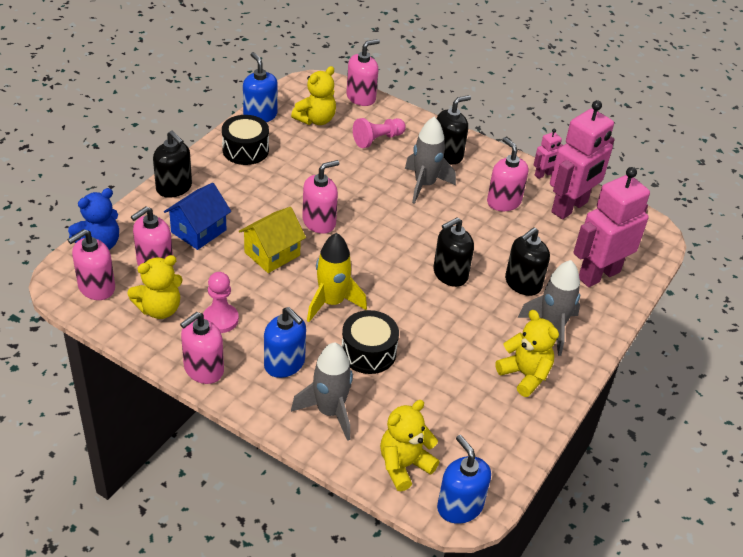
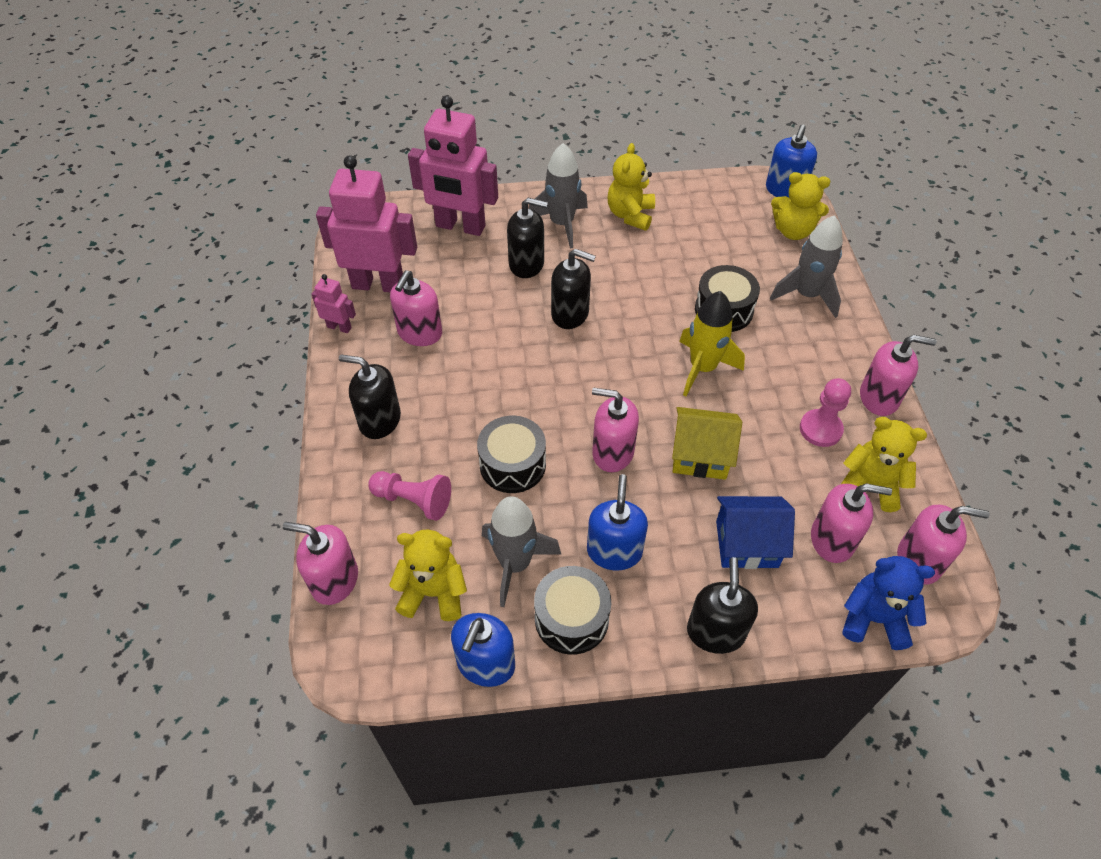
camera: 125 degrees left, 10 degrees up
blue soap dispenser [264,307,306,378] -> blue soap dispenser moved to [587,474,648,570]
grey rocket [405,117,456,204] -> grey rocket moved to [482,496,561,607]
none -> black drum [477,415,546,493]

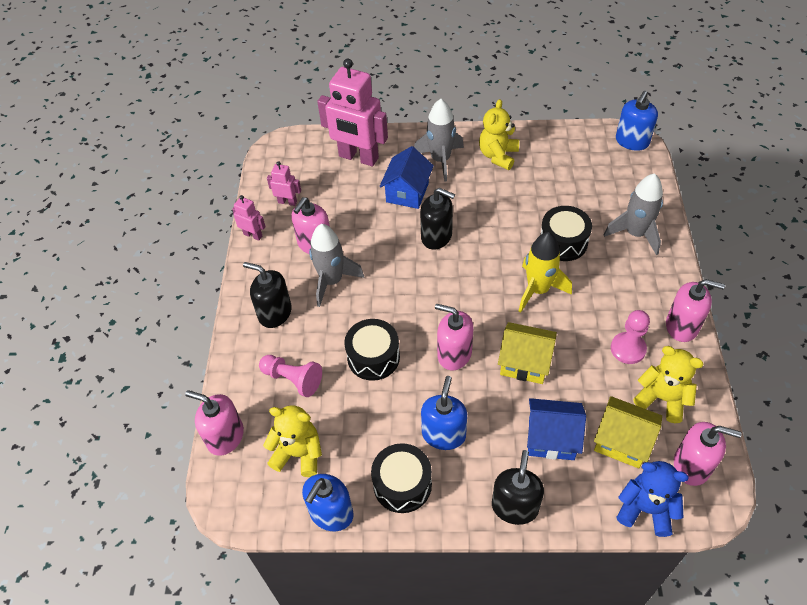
camera: 10 degrees right, 0 degrees up
pink robot [316,155,417,292] -> pink robot [267,161,301,206], size x0.46
grey rocket [482,496,561,607] -> grey rocket moved to [309,224,365,307]
black soap dispenser [507,198,548,278] -> blue house [380,146,434,209]
yellow teddy bear [771,172,830,240] -> none
pink soap dispenser [811,484,892,563] -> yellow house [594,396,662,468]

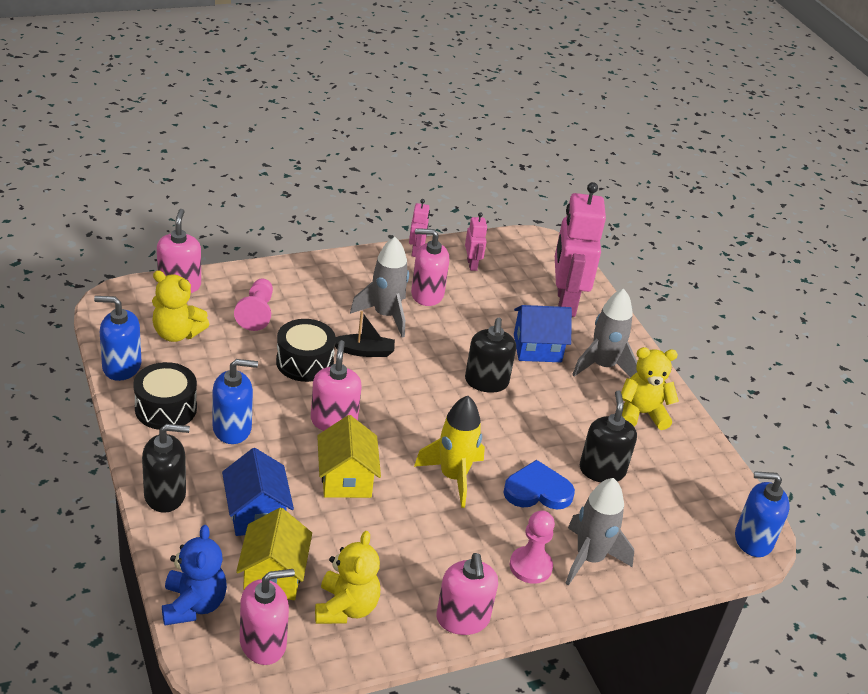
camera: 60 degrees right, 15 degrees down
black soap dispenser [243,262,292,328] -> black soap dispenser moved to [580,390,637,482]
yellow teddy bear [263,405,322,477] -> yellow teddy bear turned 120 degrees clockwise [152,270,209,342]
black drum [540,206,592,261] -> blue heart [503,460,575,509]
pink pawn [611,310,650,364] -> pink pawn moved to [509,511,555,584]
pink soap dispenser [674,422,742,486] -> pink soap dispenser turned 105 degrees counterclockwise [240,569,295,665]
none -> black boat [335,311,395,357]

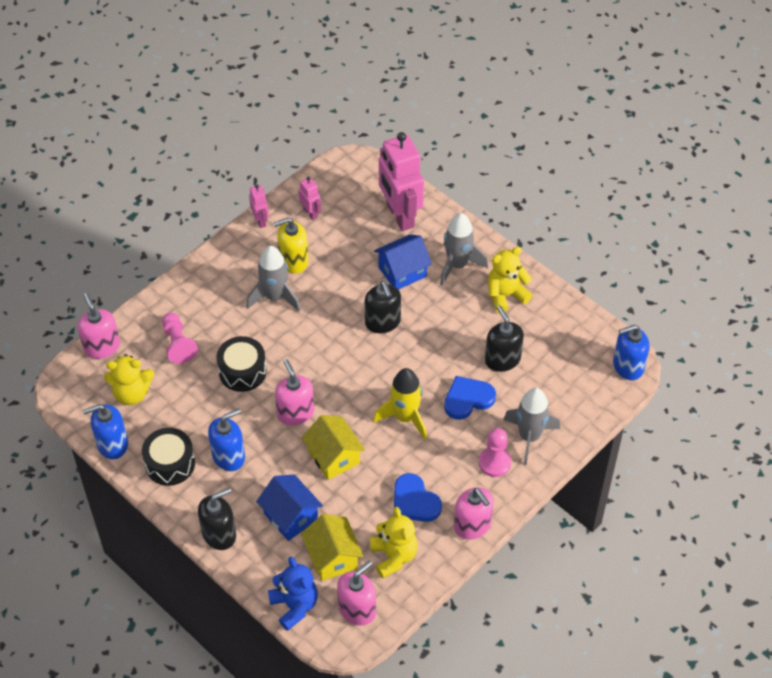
camera: 20 degrees left, 15 degrees up
black boat [335,311,395,357] -> none
pink soap dispenser [411,228,449,306] -> yellow soap dispenser [273,217,309,274]
none -> blue heart [394,473,442,522]

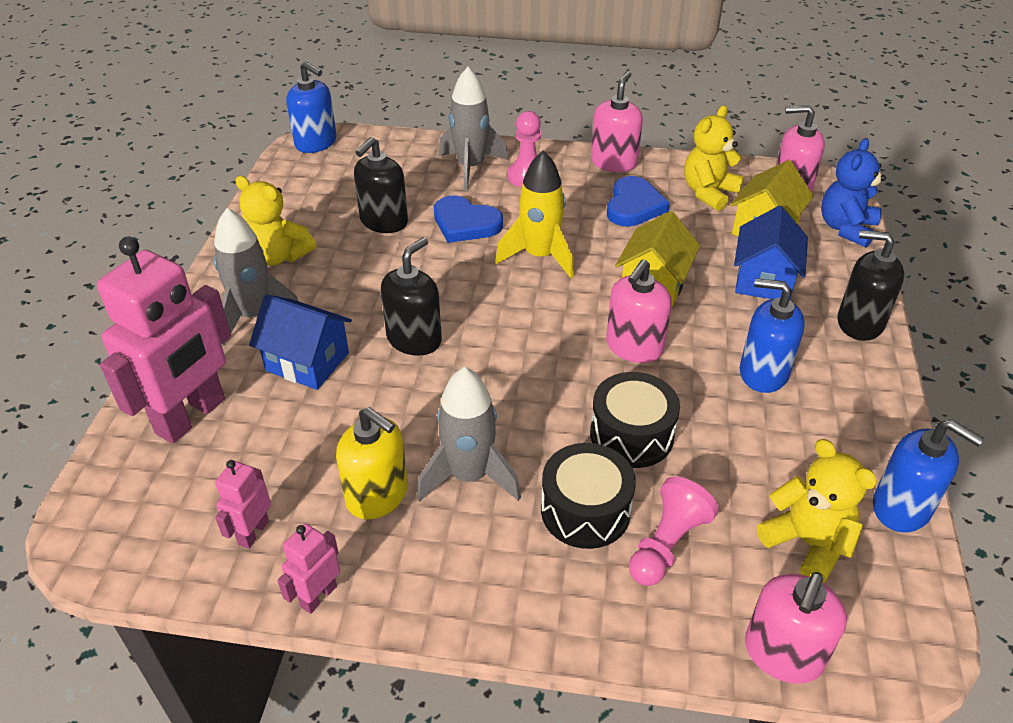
camera: 125 degrees left, 10 degrees down
black drum [142,428,195,486] -> black drum moved to [541,443,636,549]

